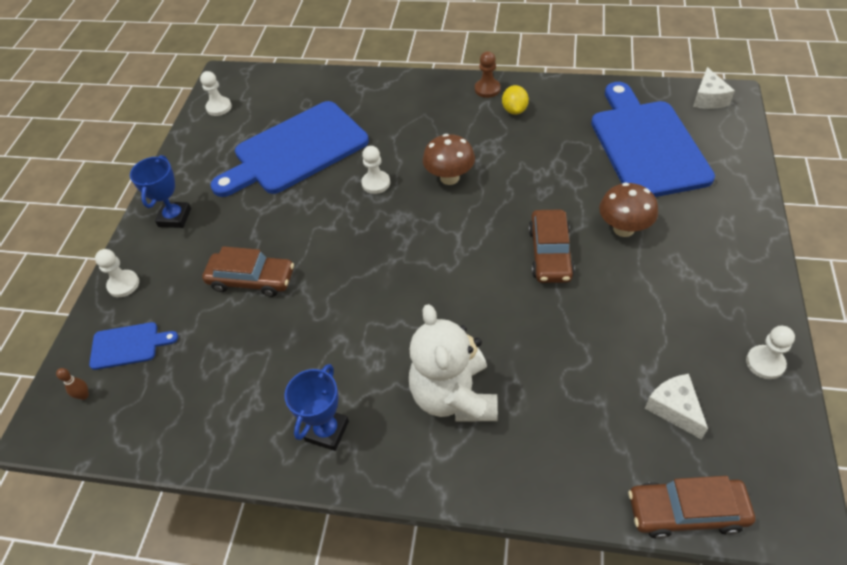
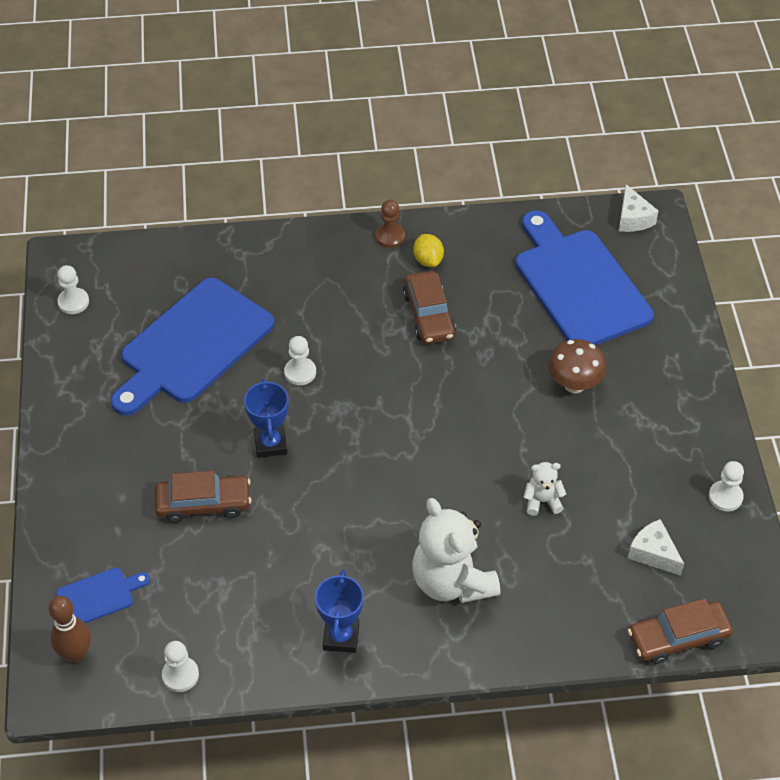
camera: 20 degrees left, 0 degrees up
brown bowling pin [56,368,89,400] -> brown bowling pin [49,596,91,663], size x2.01
white pawn [95,249,139,297] -> white pawn moved to [162,641,199,692]
blue trophy [130,155,191,228] -> blue trophy moved to [244,379,289,458]
brown mushroom [423,134,475,185] -> none
brown car [529,209,575,283] -> brown car moved to [403,271,456,344]
none -> white teddy bear [524,462,566,516]

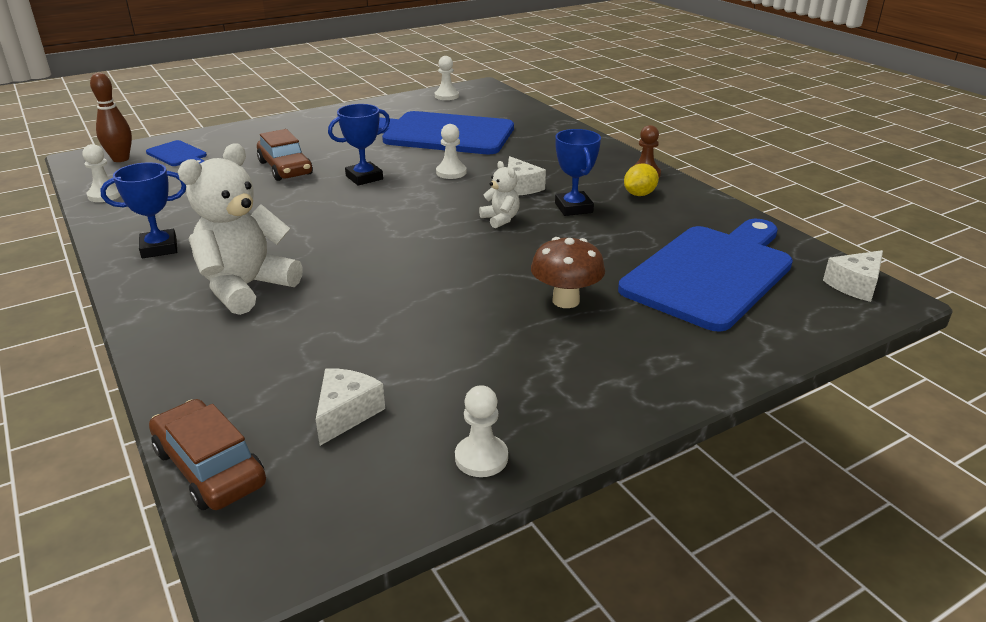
camera: 65 degrees right, 20 degrees down
brown car [403,271,456,344] -> blue trophy [555,129,601,216]
white teddy bear [524,462,566,516] -> white teddy bear moved to [479,161,520,228]
none -> white cheese [508,156,546,195]

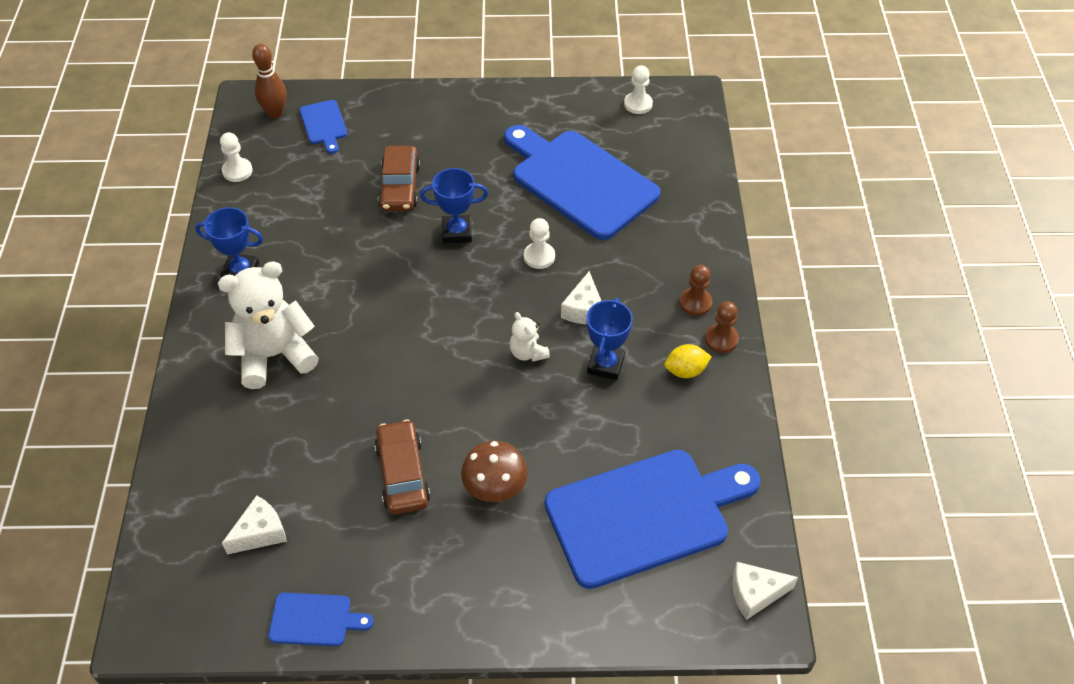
camera: 30 degrees right, 20 degrees up
brown car [149,399,266,510] -> brown car moved to [374,419,430,514]
white pawn [455,385,508,477] -> blue cutting board [268,593,374,646]
white teddy bear [479,161,520,228] -> white teddy bear turned 150 degrees clockwise [510,312,550,362]
none -> brown pawn [679,265,712,316]

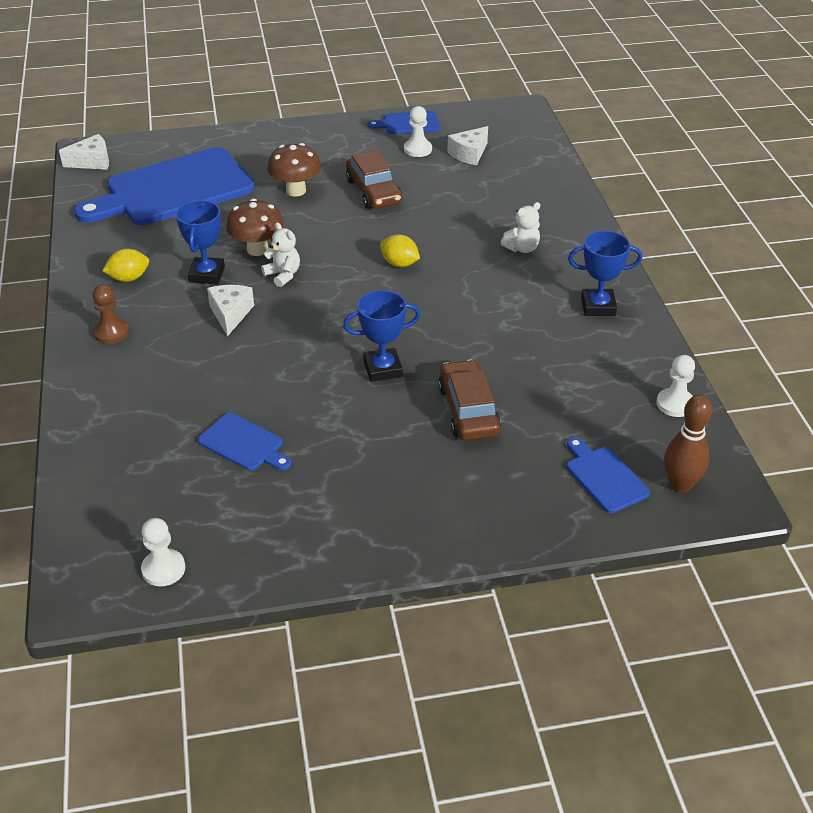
camera: 170 degrees right, 10 degrees down
white teddy bear [218,261,319,389] -> white teddy bear [501,202,540,253], size x0.47
blue cutting board [504,125,661,240] -> blue cutting board [198,413,291,471], size x0.44
white pawn [524,218,555,269] -> white pawn moved to [404,106,432,157]
brown pawn [705,302,739,353] -> none
none -> brown mushroom [226,198,284,256]
none -> yellow lemon [380,234,420,267]

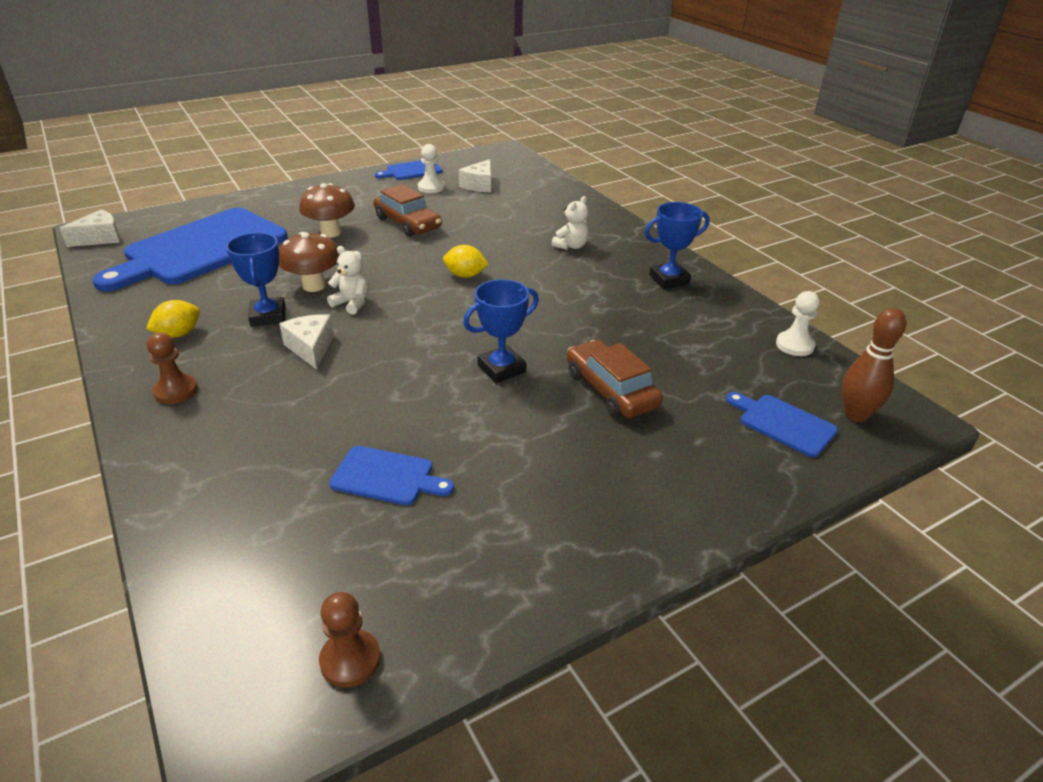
camera: 20 degrees left, 5 degrees down
white pawn [141,518,185,586] -> brown pawn [319,592,381,688]

